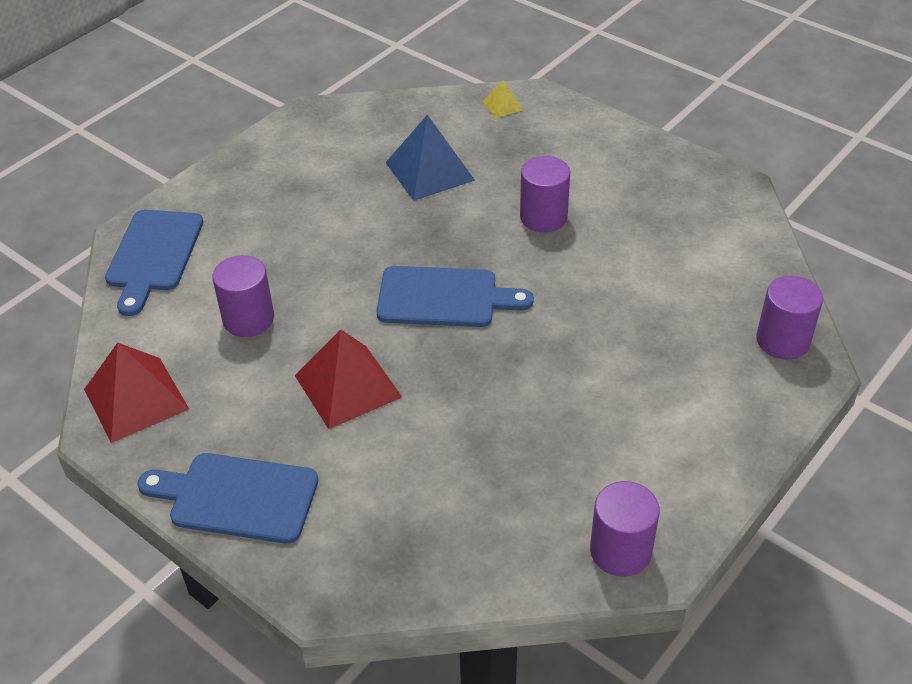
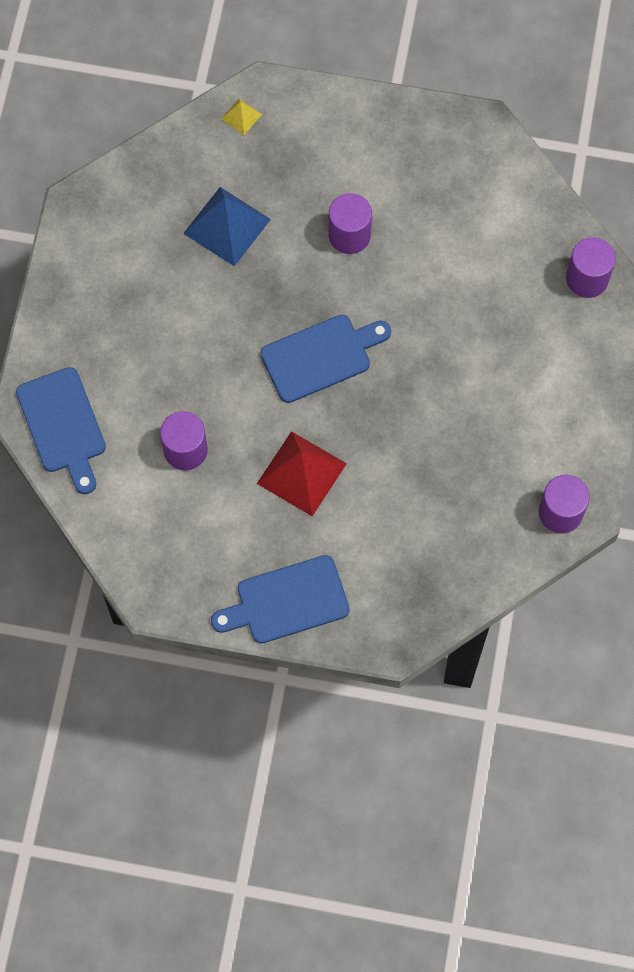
camera: 30 degrees left, 25 degrees up
red pyramid [84,343,189,443] -> none

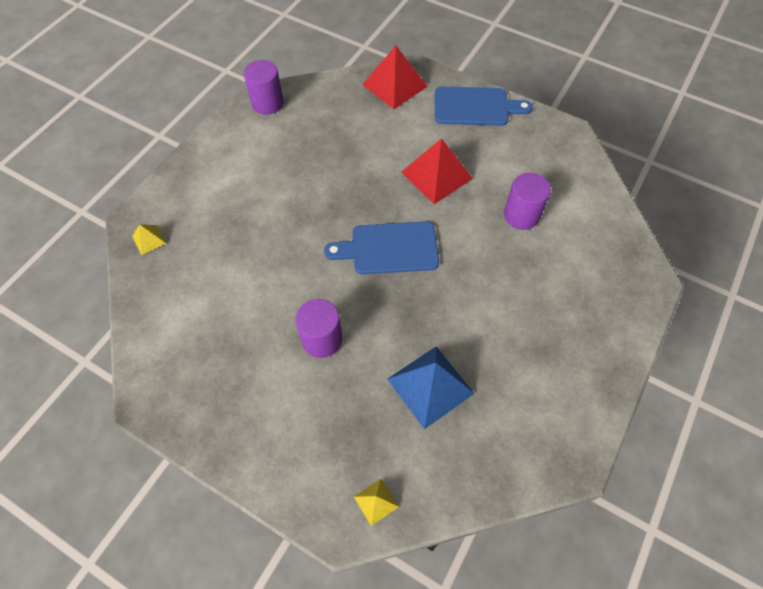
camera: 160 degrees left, 10 degrees down
blue cutting board [16,367,106,494] -> none
purple cylinder [566,237,616,298] -> yellow pyramid [132,224,167,255]
none -> red pyramid [362,46,428,109]

